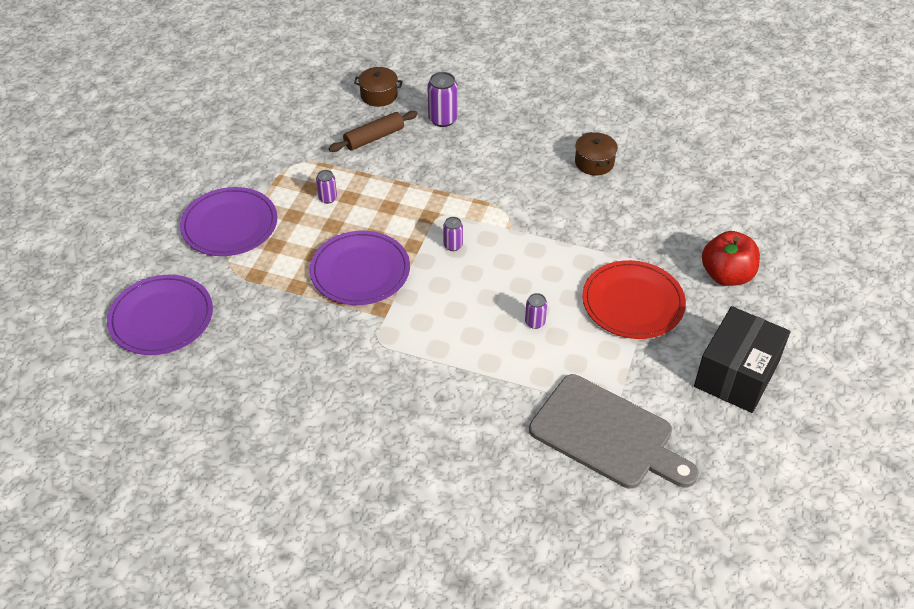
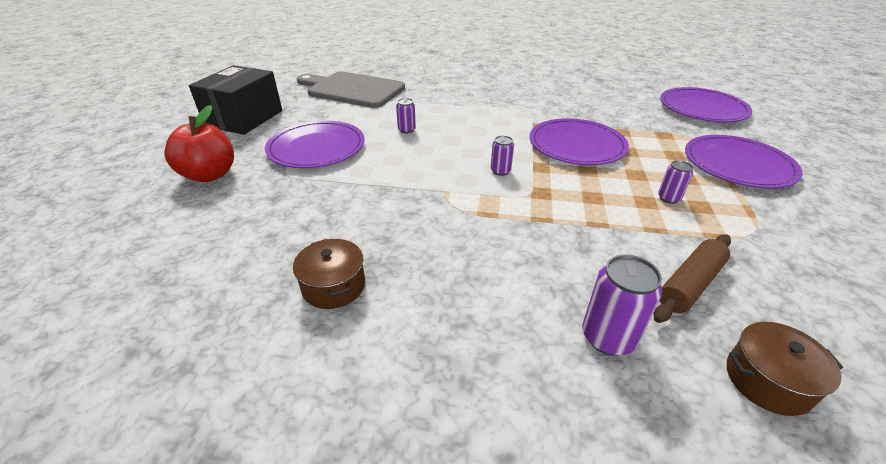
camera: 170 degrees right, 10 degrees down
red plate [582,260,686,339] -> purple plate [265,121,365,168]

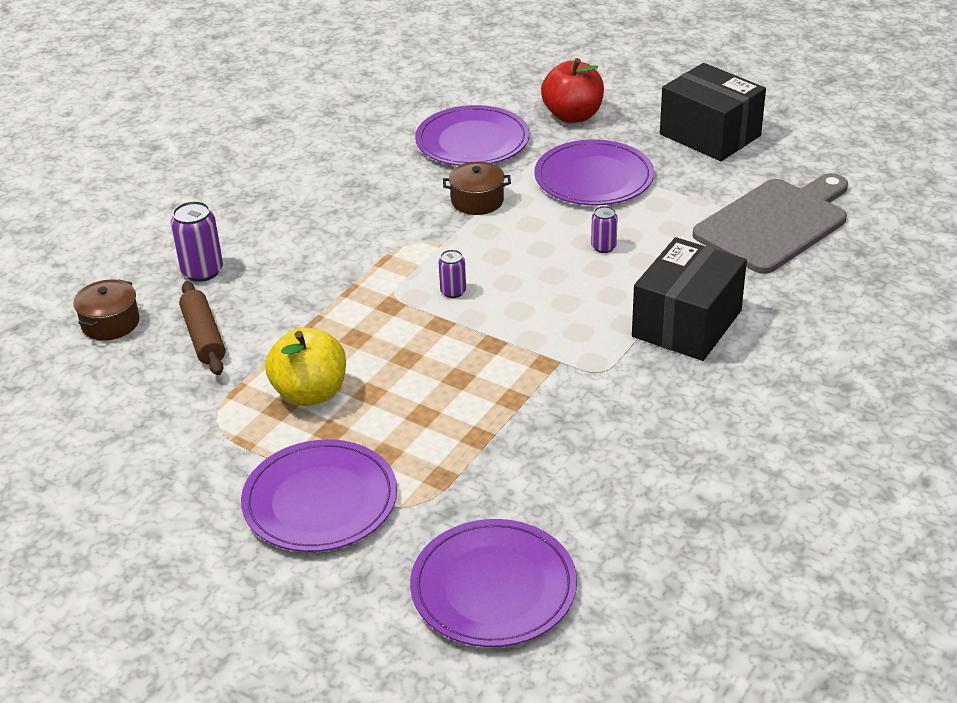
camera: 115 degrees right, 0 degrees up
brown pot [293,239,365,309] -> brown pot moved to [443,162,511,215]
purple plate [530,118,629,165] -> purple plate moved to [415,105,530,166]
purple can [658,160,693,204] -> yellow apple [265,327,346,406]
none -> black box [632,237,747,361]

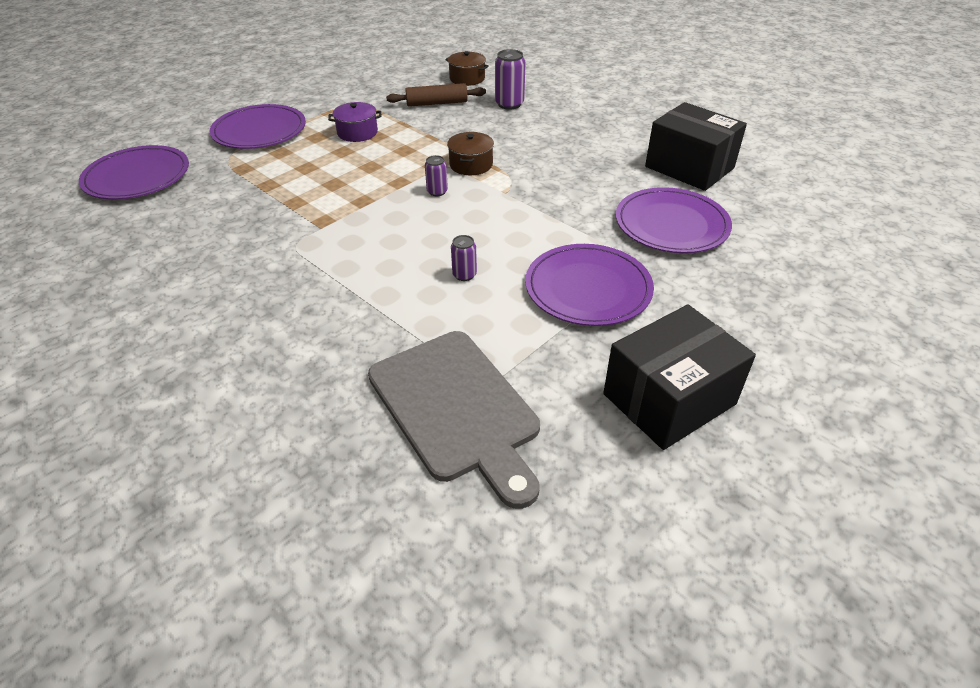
camera: 100 degrees right, 5 degrees up
yellow apple [265,327,346,406] -> purple pot [328,102,382,142]
brown pot [443,162,511,215] -> brown pot moved to [447,132,494,175]
red apple [541,58,604,123] -> none
black box [632,237,747,361] -> black box moved to [645,102,747,191]

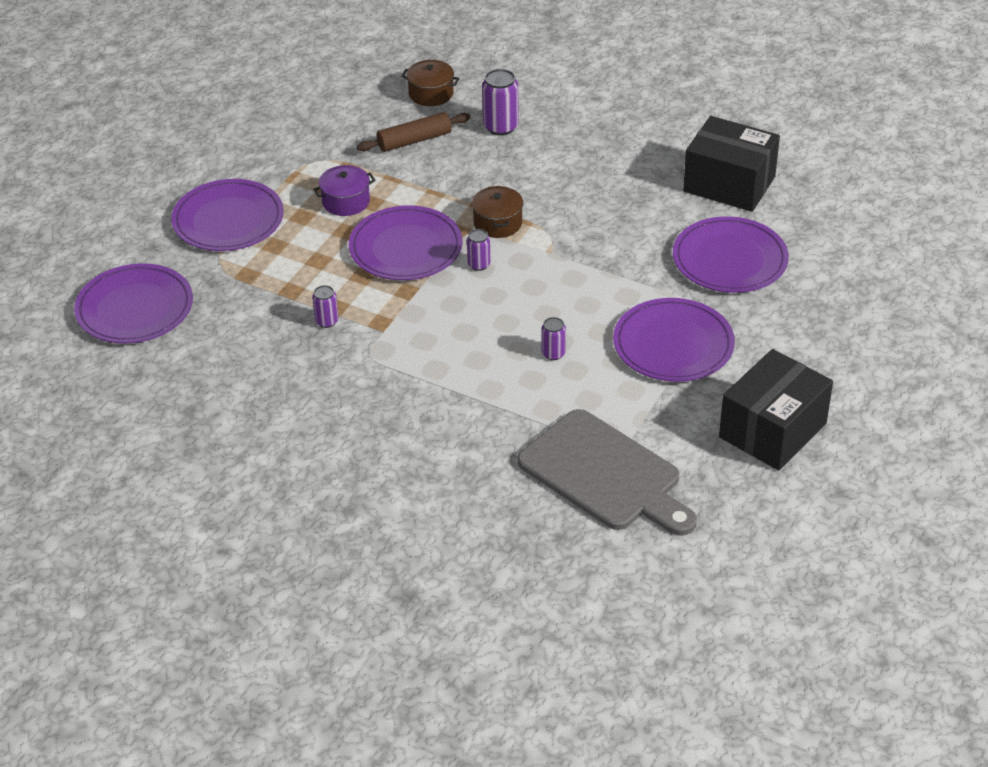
camera: 15 degrees left, 0 degrees up
none -> purple can [312,285,338,328]
none -> purple plate [349,205,463,280]

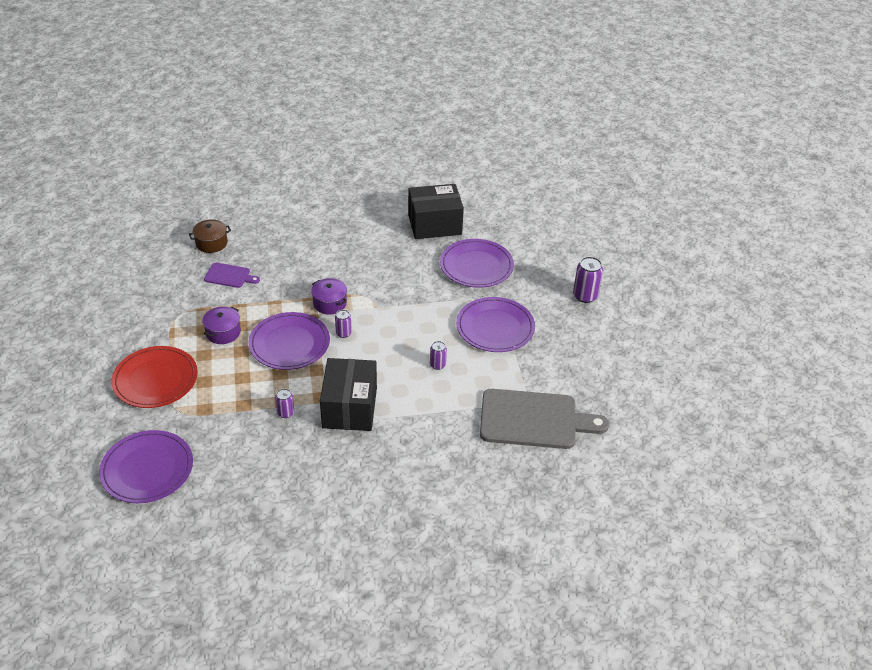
camera: 40 degrees left, 0 degrees up
purple plate [171,179,284,251] -> red plate [111,346,198,408]
brown rolling pin [357,112,470,152] -> purple cutting board [204,263,260,288]
brown pot [472,186,523,238] -> purple pot [311,278,347,315]
purple can [482,69,519,135] -> purple can moved to [573,257,603,303]
black box [719,349,833,470] -> black box moved to [320,358,377,431]

